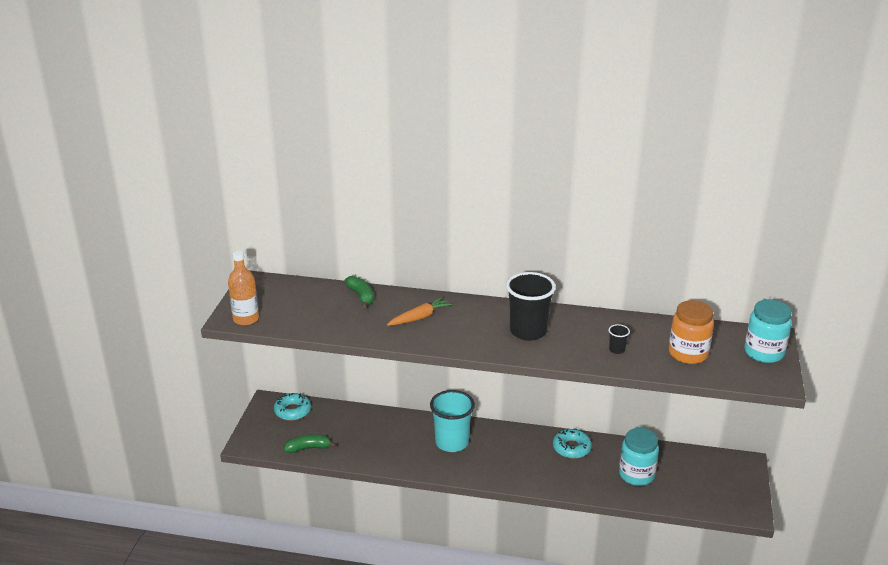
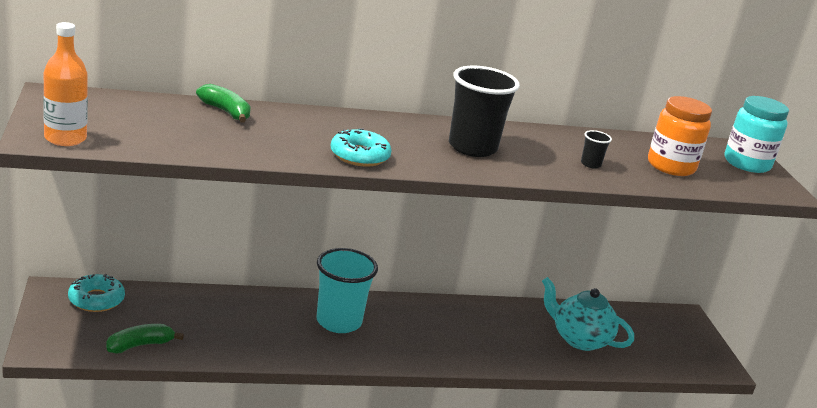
camera: 25 degrees left, 5 degrees down
orange carrot [387,297,452,326] -> none
turquoise donut [553,429,592,459] -> turquoise donut moved to [331,128,392,166]
turquoise jar [619,428,659,486] -> turquoise teapot [542,277,634,351]

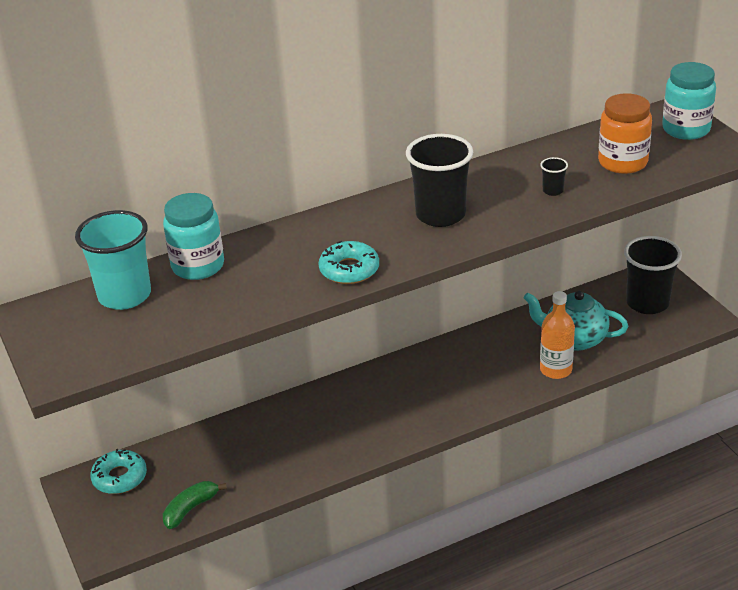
camera: 10 degrees left, 10 degrees up
orange bottle [43,22,88,146] -> orange bottle moved to [540,291,575,379]
green banana [196,84,251,123] -> turquoise jar [163,193,224,280]
turquoise cup [317,248,378,333] -> turquoise cup moved to [75,210,151,310]
none -> black cup [624,236,682,314]

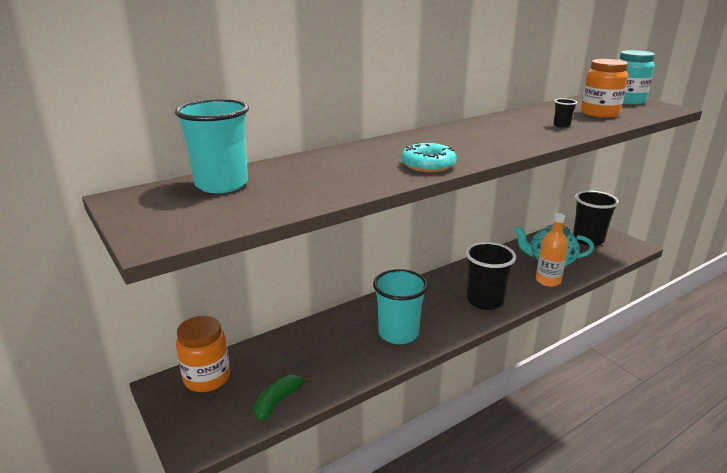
camera: 10 degrees left, 10 degrees down
turquoise donut [90,449,147,494] -> orange jar [176,316,230,392]
turquoise jar [163,193,224,280] -> none
black cup [406,134,473,227] -> black cup moved to [465,242,516,310]
none -> turquoise cup [373,269,428,344]

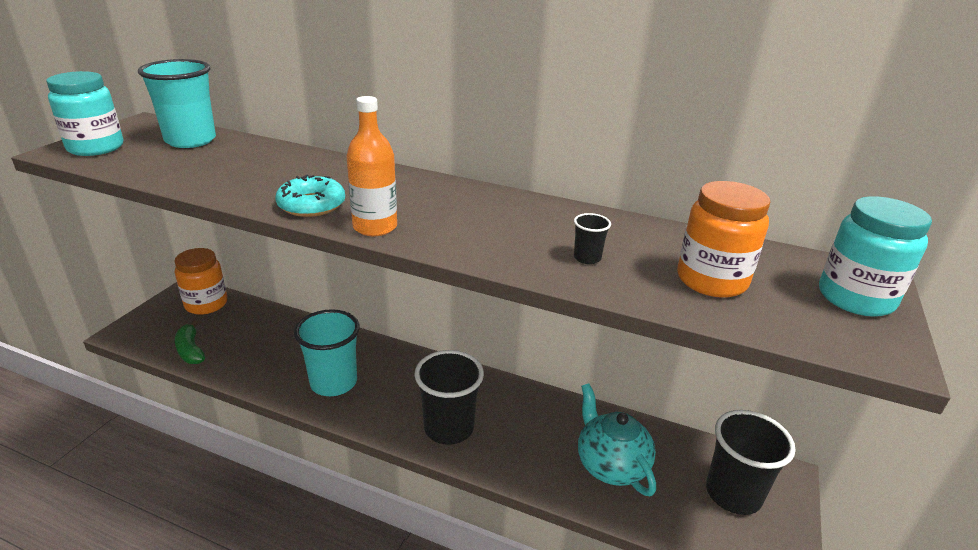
camera: 55 degrees right, 5 degrees up
green banana [254,375,311,421] -> green banana turned 120 degrees counterclockwise [175,320,205,364]
orange bottle [536,213,568,287] -> orange bottle moved to [346,96,397,236]
none -> turquoise jar [46,71,123,156]

